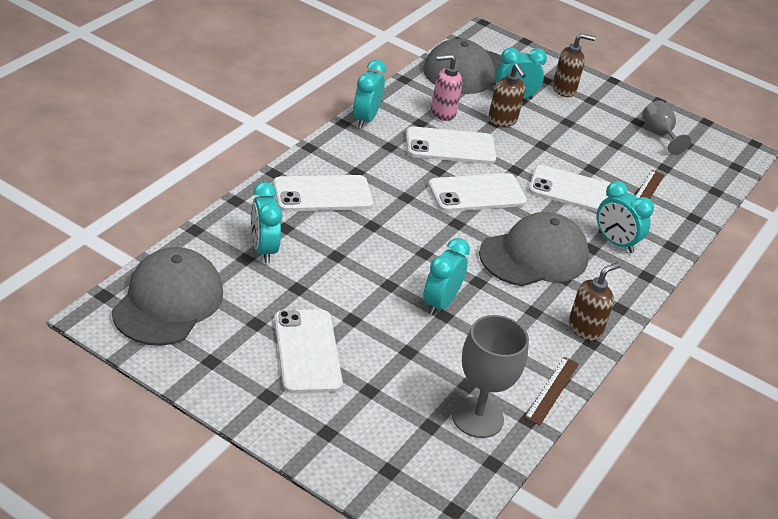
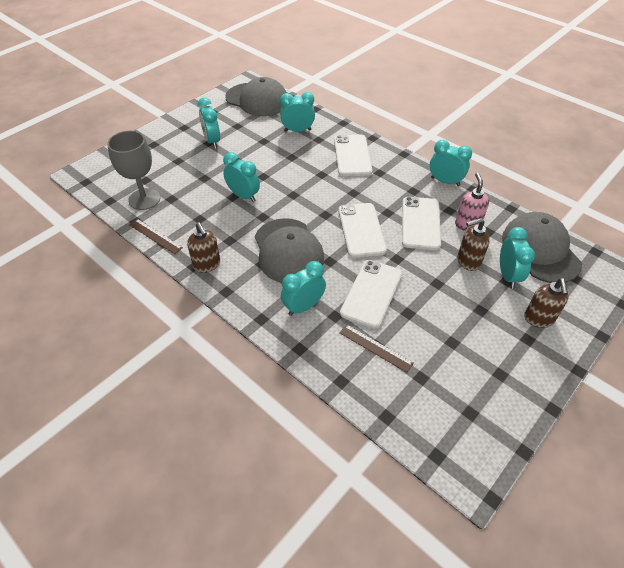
camera: 105 degrees right, 10 degrees up
white phone [274,310,343,393] -> turquoise clock [198,98,220,148]
grey goblet [642,100,691,155] -> none

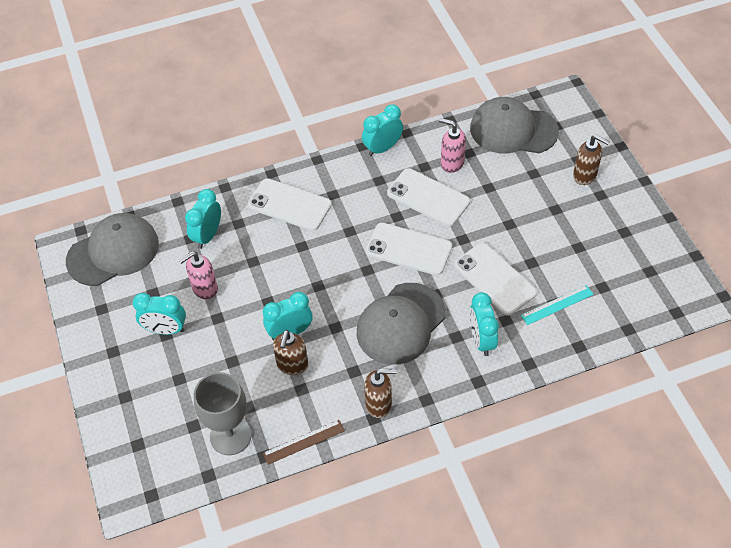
camera: 60 degrees left, 5 degrees up
grey cap [255,218,324,283] -> grey cap turned 120 degrees clockwise [357,283,446,365]
brown ruler [340,324,414,373] -> turquoise ruler [521,285,594,325]
brown soap dispenser [457,218,490,271] -> brown soap dispenser moved to [273,330,308,375]
turquoise clock [500,227,535,288] -> none
none -> pink soap dispenser [179,251,218,300]

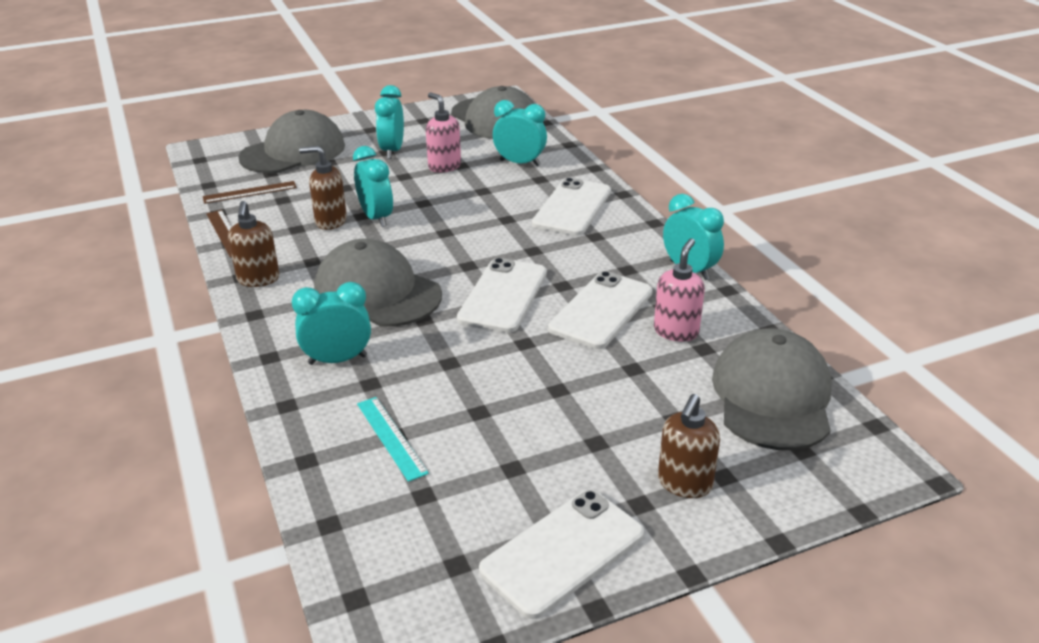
camera: 85 degrees right, 20 degrees down
grey goblet [194,372,251,455] -> brown ruler [203,181,297,204]
white phone [454,243,537,316] -> white phone moved to [479,490,644,619]
none -> grey cap [238,110,345,173]

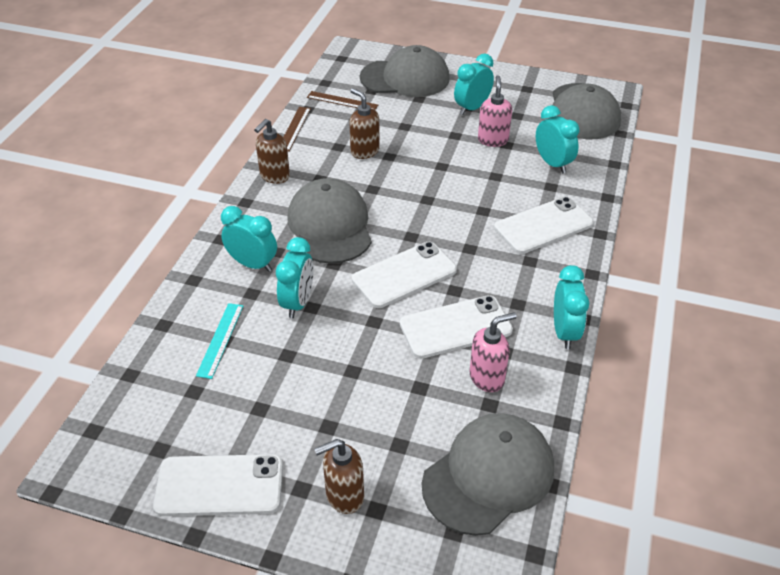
camera: 40 degrees right, 10 degrees up
turquoise clock [353,146,393,227] -> turquoise clock moved to [276,237,314,318]

